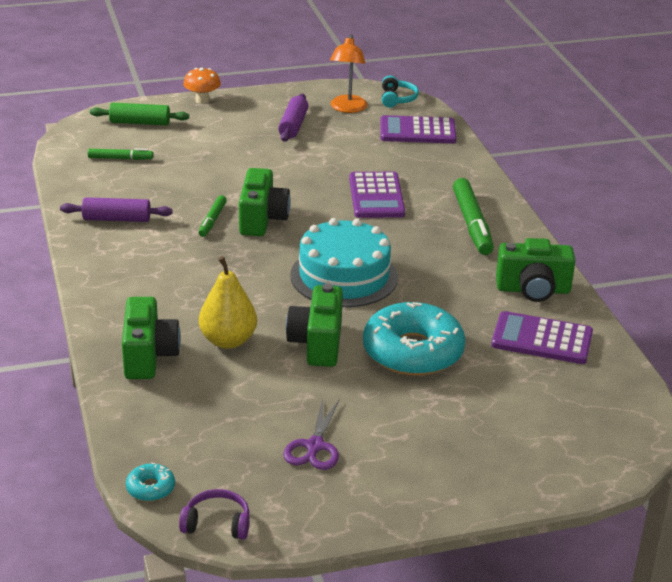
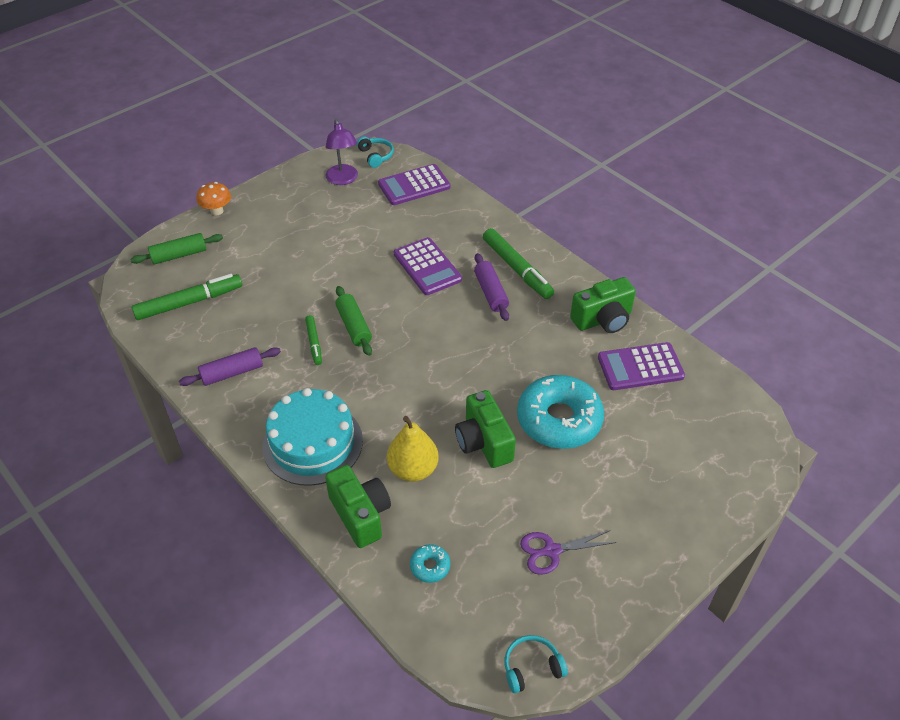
camera: 25 degrees left, 15 degrees up
green marker [88,148,153,160] -> green marker [132,274,242,320], size x1.81
turquoise donut [126,463,175,501] -> turquoise donut moved to [410,544,450,583]
purple headphones [179,489,250,539] -> turquoise headphones [504,635,568,693]
green camera [239,168,291,236] -> green rolling pin [335,286,372,356]
purple rolling pin [278,94,309,142] -> purple rolling pin moved to [474,253,509,321]
purple scissors [283,399,340,470] -> purple scissors turned 90 degrees clockwise [520,530,616,575]
turquoise cake [290,218,398,307] -> turquoise cake moved to [262,388,363,486]
orange lamp [330,34,367,113] -> purple lamp [326,119,358,185]

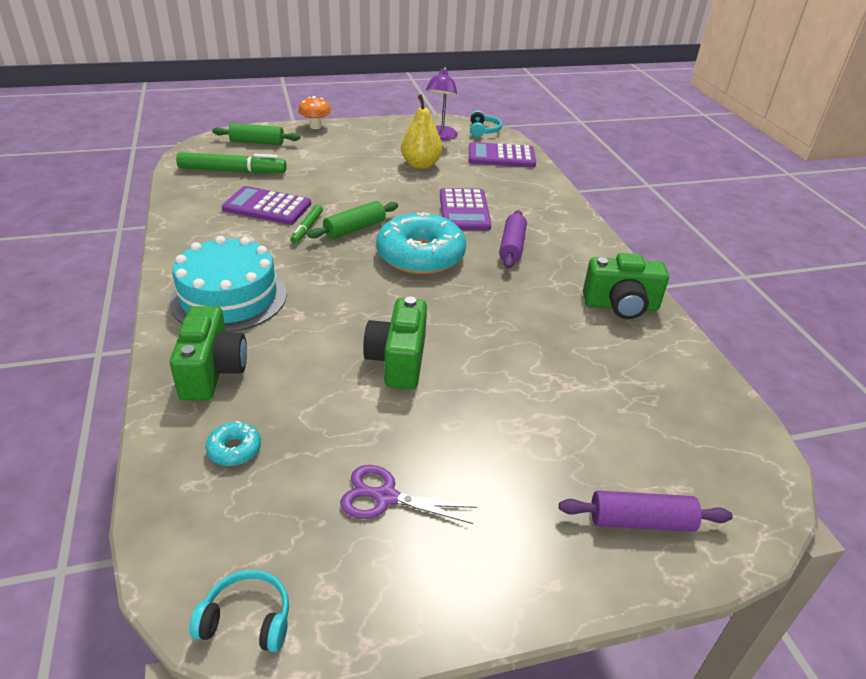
camera: 25 degrees right, 10 degrees down
purple rolling pin [179,347,281,386] -> purple rolling pin moved to [559,491,733,532]
green rolling pin [335,286,372,356] -> green rolling pin turned 45 degrees clockwise [308,201,398,239]
yellow pear [387,416,439,482] -> yellow pear moved to [401,94,442,169]
green marker [483,228,554,299] -> none
turquoise donut [517,375,604,449] -> turquoise donut moved to [376,212,466,274]
purple calculator [598,342,685,390] -> purple calculator moved to [222,186,311,224]

